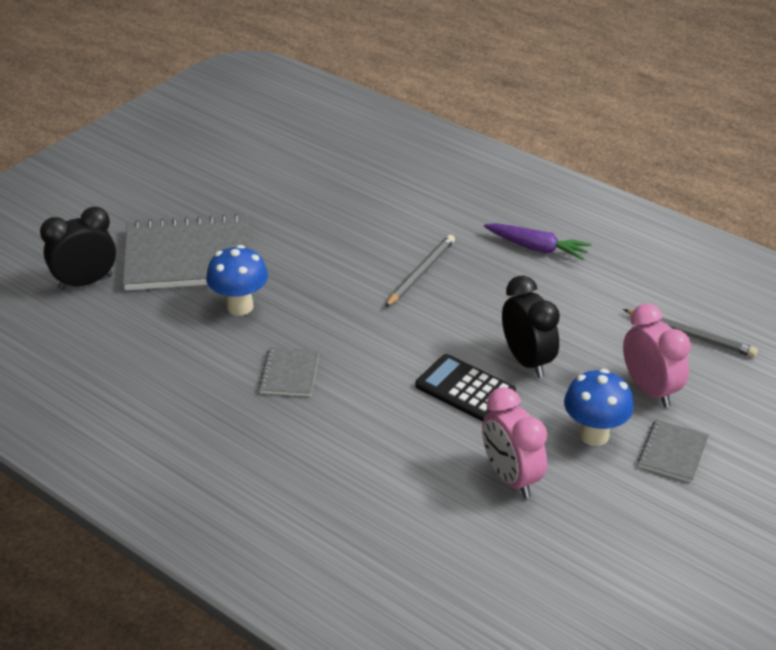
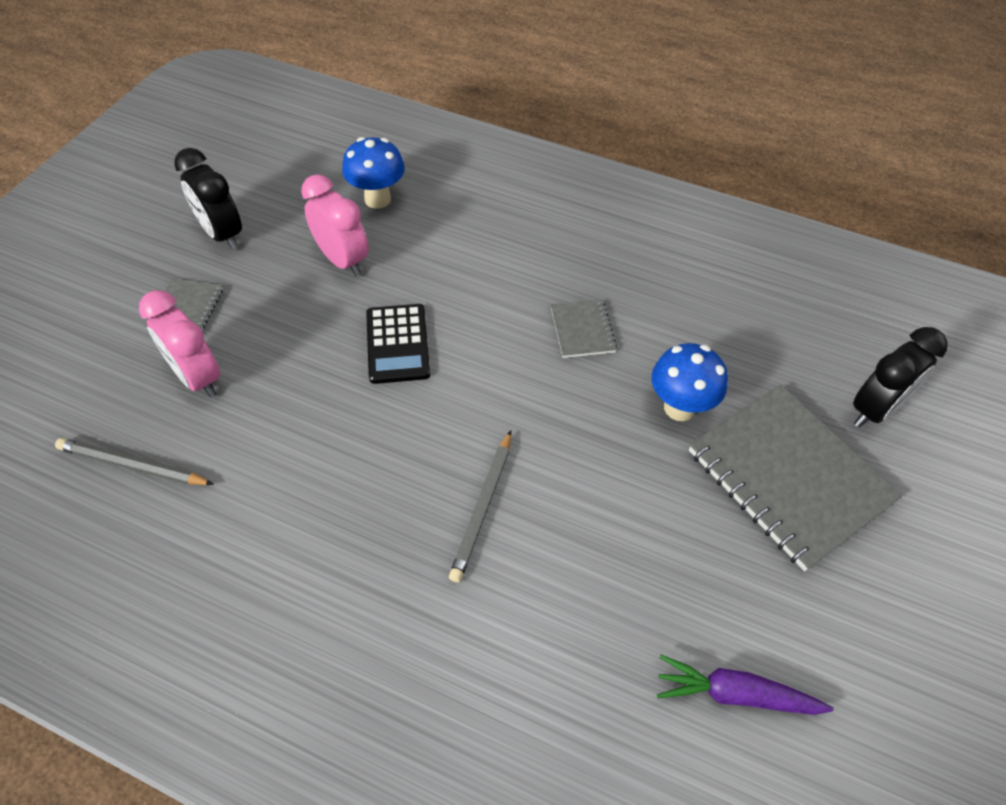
camera: 165 degrees right, 15 degrees up
grey notebook [123,214,249,290] -> grey notebook turned 75 degrees clockwise [689,385,902,571]
black calculator [415,354,516,421] -> black calculator turned 60 degrees clockwise [366,304,430,384]
purple carrot [484,223,592,260] -> purple carrot moved to [657,654,834,715]
black clock [502,276,560,378] -> black clock moved to [174,148,242,250]
blue mushroom [564,369,634,446] -> blue mushroom moved to [342,137,405,209]

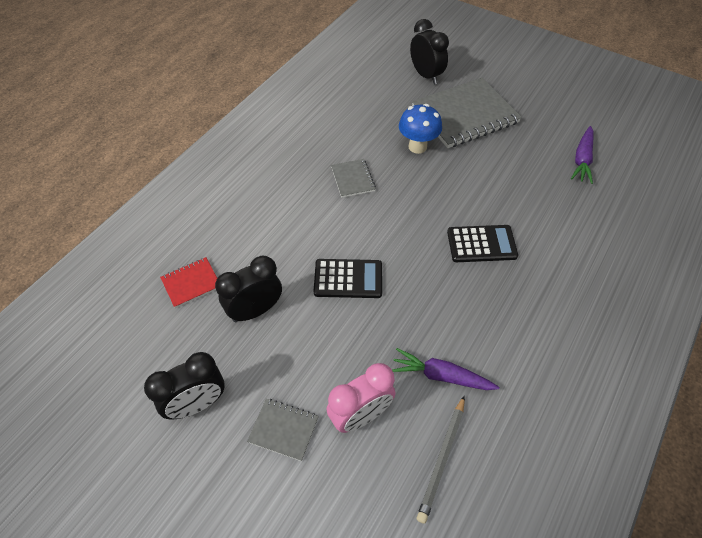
camera: 80 degrees left, 0 degrees up
pink clock [301,174,369,277] -> black clock [215,256,282,322]
blue mushroom [342,137,405,209] -> red notebook [160,257,217,308]
grey pencil [449,431,511,583] -> black calculator [447,225,518,262]
grey notebook [551,299,617,358] -> grey notebook turned 75 degrees clockwise [331,159,376,198]
none -> purple carrot [392,348,499,390]

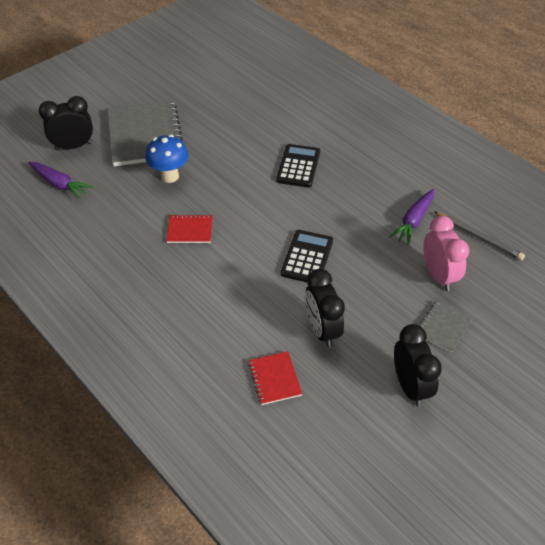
camera: 75 degrees left, 5 degrees down
grey notebook [331,159,376,198] -> red notebook [166,214,213,243]
purple carrot [571,126,594,184] -> purple carrot moved to [28,162,93,200]

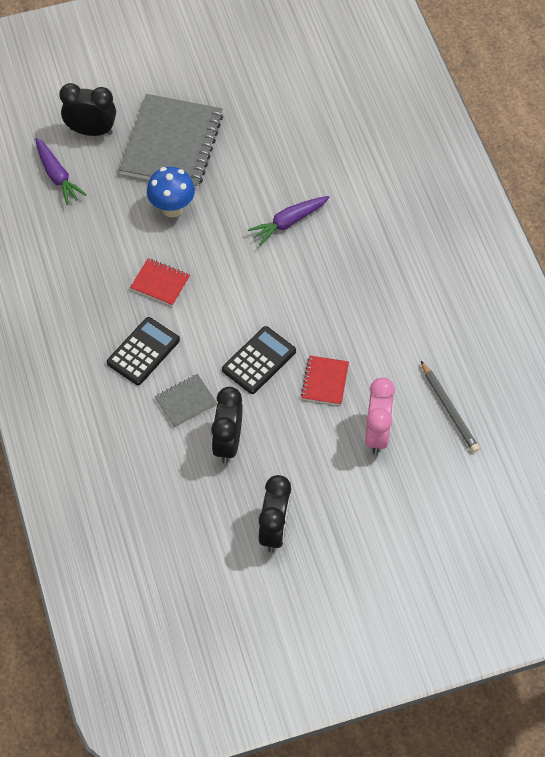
camera: 25 degrees right, 10 degrees up
red notebook [248,351,302,405] -> red notebook moved to [301,356,349,405]
black calculator [276,144,320,188] -> black calculator moved to [107,317,180,385]
purple carrot [389,189,434,246] -> purple carrot moved to [248,196,330,246]
grey notebook [419,300,473,353] -> grey notebook moved to [154,374,217,428]

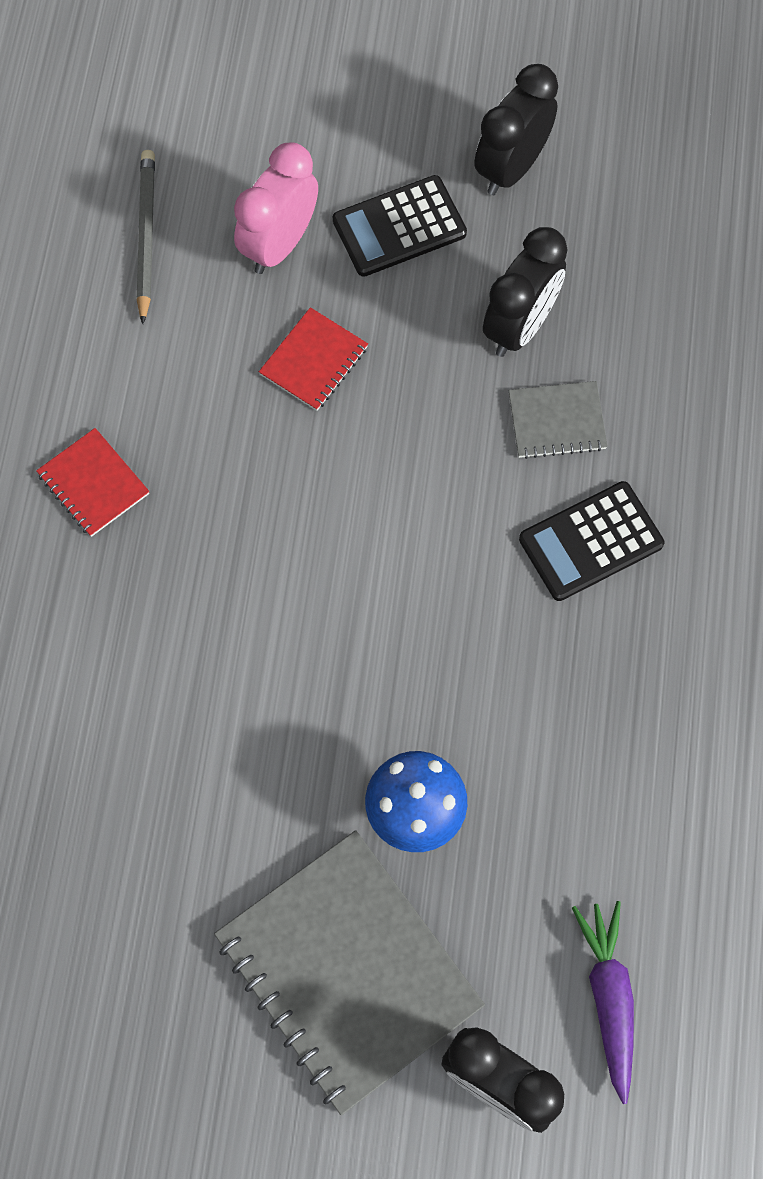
camera: 155 degrees left, 10 degrees up
grey notebook [119,94,223,189] -> grey notebook turned 75 degrees counterclockwise [214,830,485,1115]
red notebook [130,258,190,306] -> red notebook moved to [36,428,149,537]
black calculator [222,326,296,394] -> black calculator moved to [333,175,467,277]
purple carrot [248,196,330,246] -> none

